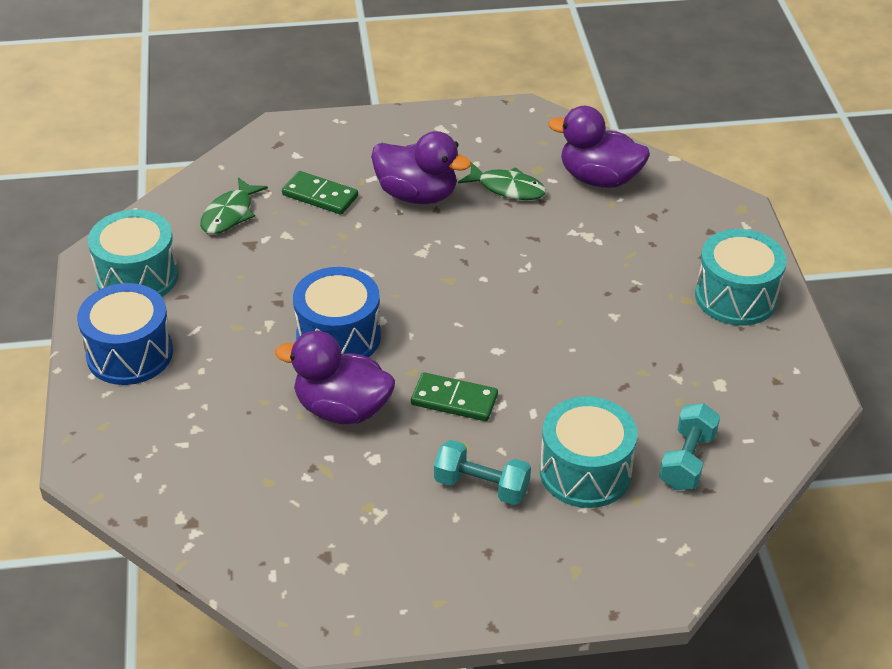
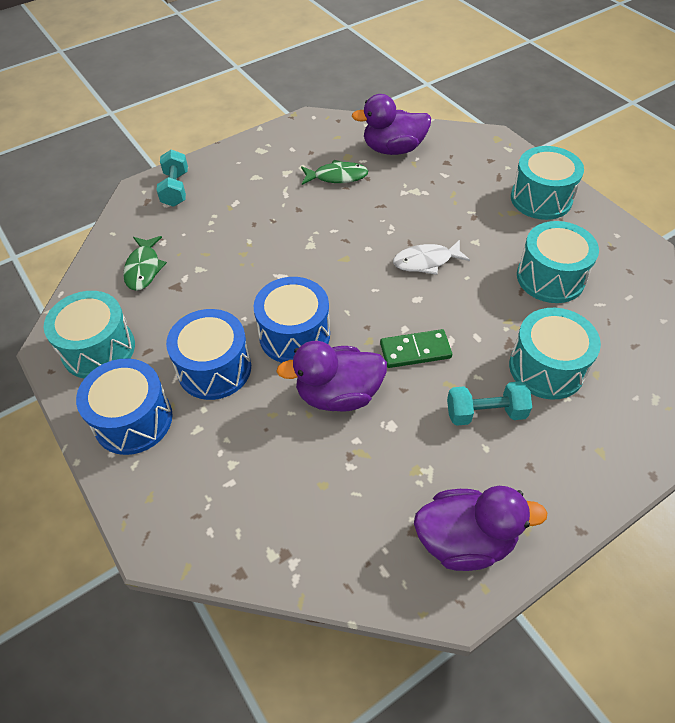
camera: 25 degrees left, 10 degrees up
green domino [282,171,358,215] -> none
purple duck [371,131,471,204] -> purple duck moved to [414,486,547,571]
turquoise dumbbell [659,403,720,490] -> turquoise dumbbell moved to [156,150,188,207]
none -> blue drum [166,309,251,400]
none -> white fish [393,240,470,275]
none -> turquoise drum [517,221,599,303]

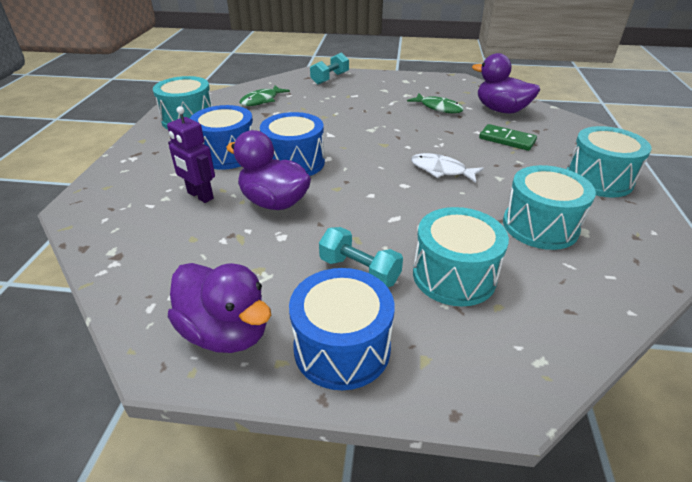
camera: 40 degrees right, 15 degrees down
blue drum [76,358,172,455] -> blue drum moved to [289,268,395,390]
green domino [380,329,452,368] -> green domino moved to [479,124,537,151]
none -> purple robot [167,106,215,203]

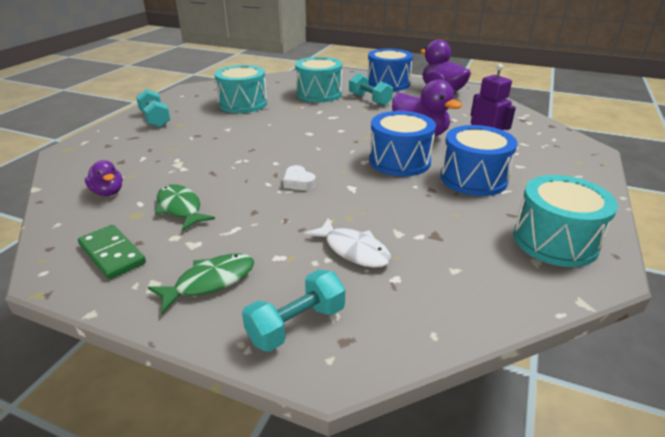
camera: 165 degrees left, 5 degrees down
green fish [240,85,290,106] -> green fish moved to [148,253,254,314]
white fish [411,153,484,183] -> white fish moved to [304,218,391,268]
purple duck [472,53,540,114] -> purple duck [85,160,123,196], size x0.54
green domino [479,124,537,151] -> green domino moved to [78,225,146,280]
turquoise drum [567,126,652,197] -> turquoise dumbbell [136,89,171,128]
none -> white heart [283,165,316,190]

